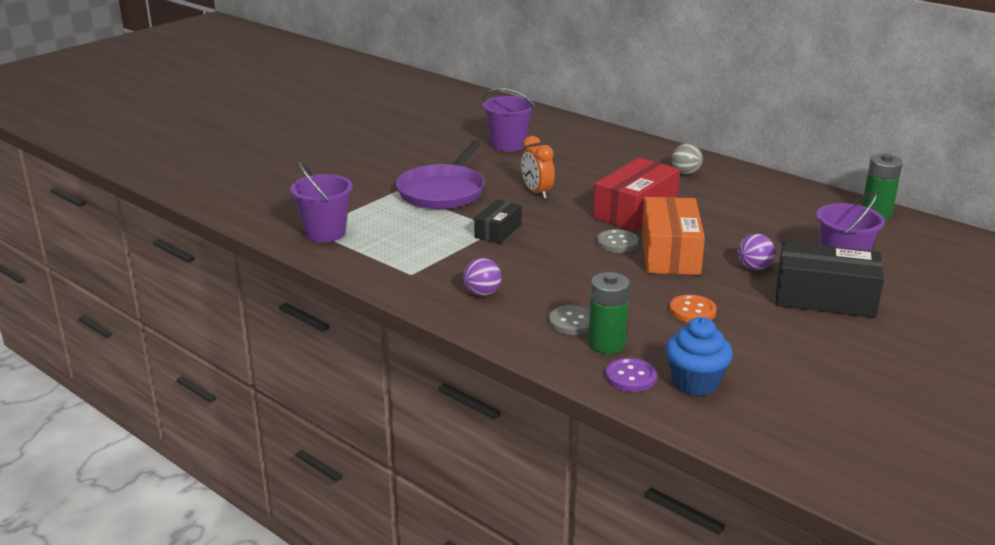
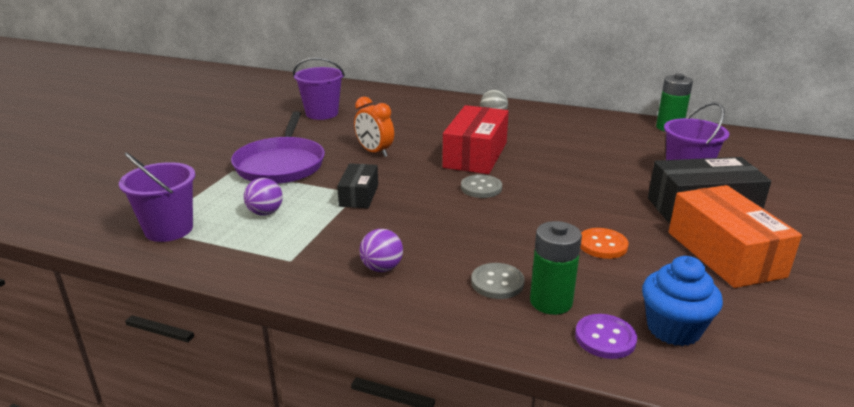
camera: 20 degrees left, 0 degrees up
orange box [642,197,705,275] -> orange box moved to [669,185,802,288]
purple ball [738,234,775,270] -> purple ball moved to [244,178,283,215]

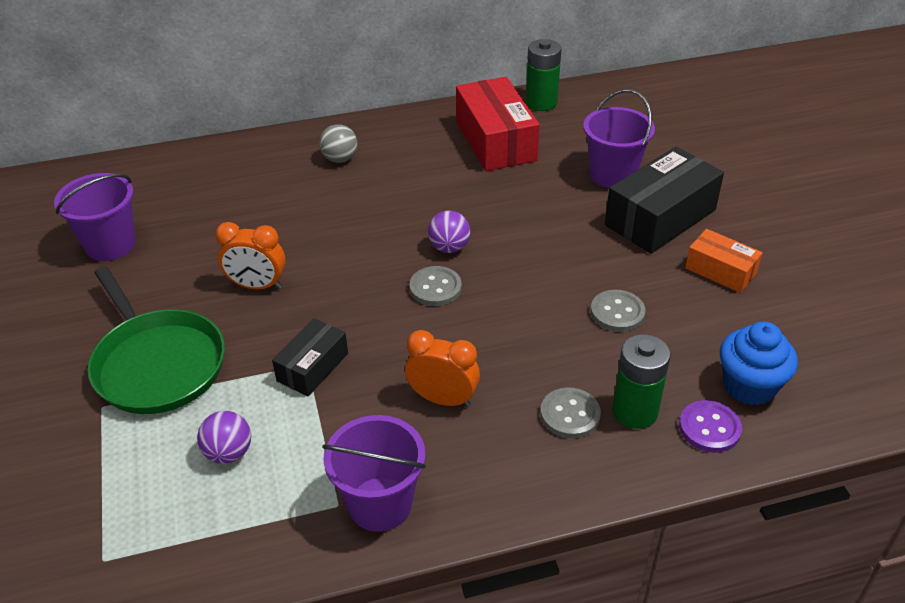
camera: 35 degrees left, 15 degrees up
purple bucket [119,152,195,242] -> purple bucket moved to [322,415,426,532]
purple pan [231,111,325,184] -> green pan [88,266,225,414]
black box [337,163,378,208] -> black box turned 60 degrees clockwise [272,318,348,396]
purple ball [360,229,403,272] -> purple ball moved to [428,211,470,253]
red box [442,105,509,174] -> red box moved to [456,77,540,171]
orange button [580,228,629,259] -> grey button [591,290,645,332]
orange box [669,185,802,288] -> orange box [685,229,763,293], size x0.56
none -> orange clock [405,330,480,407]

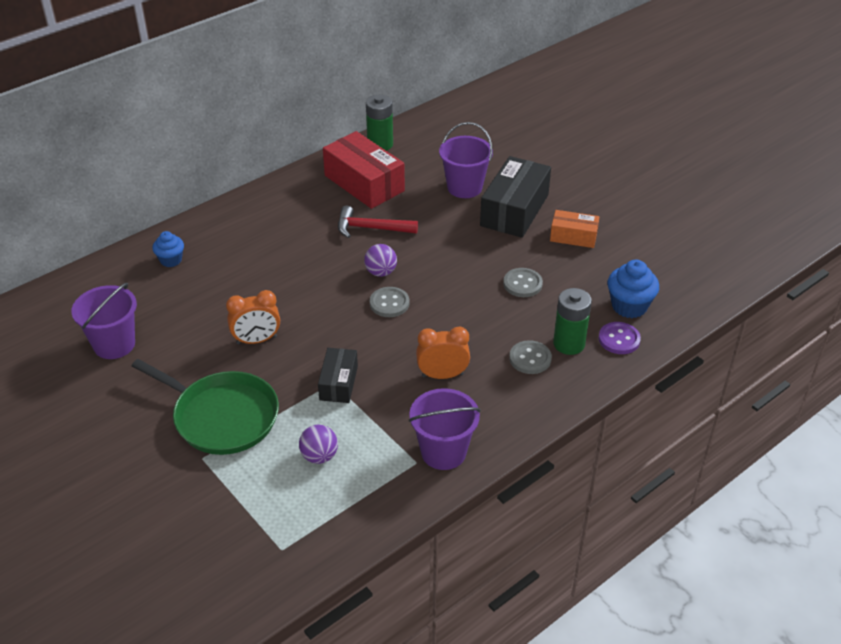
camera: 25 degrees left, 0 degrees up
grey ball [319,124,357,163] -> none
none -> blue cupcake [153,231,184,267]
none -> red hammer [338,206,418,238]

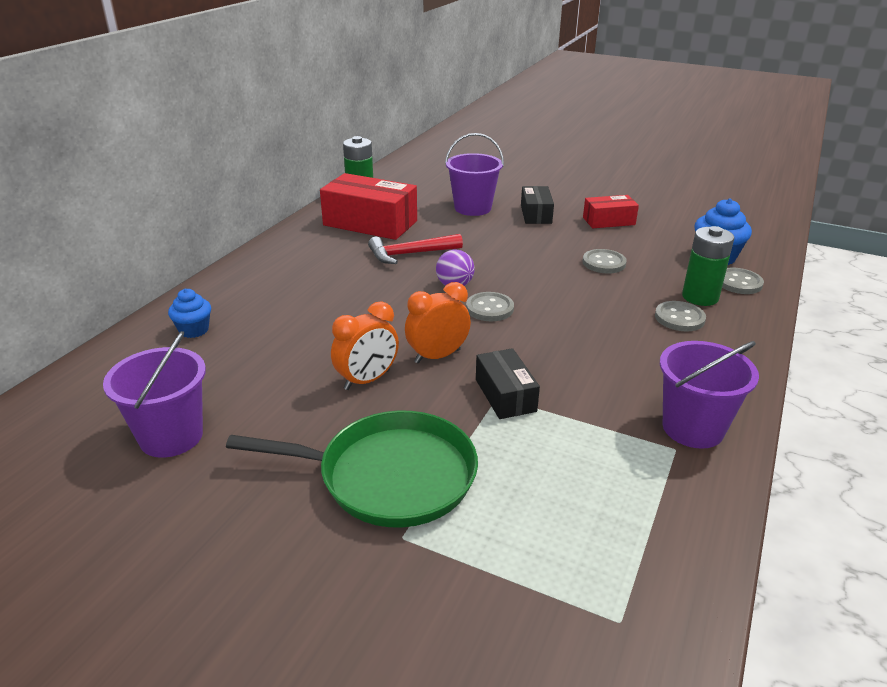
camera: 25 degrees left, 10 degrees down
purple ball [299,425,338,464] -> none
orange clock [416,327,470,379] -> orange clock moved to [405,282,471,364]
black box [480,156,551,238] -> black box [521,186,554,224], size x0.56
orange box [550,210,599,248] -> red box [583,195,639,228]
purple button [599,322,641,354] -> grey button [722,268,764,294]

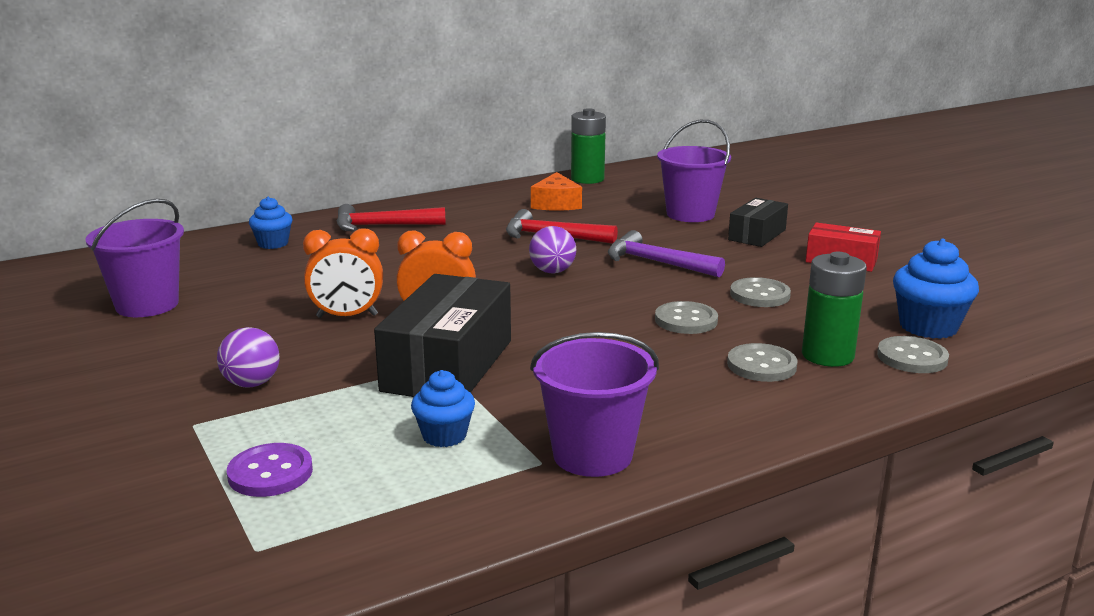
camera: 35 degrees right, 10 degrees down
green pan [226,411,478,527] -> purple ball [217,327,280,388]
red box [320,173,417,240] -> orange cheese [531,172,582,211]
grey button [466,292,514,321] -> grey button moved to [655,301,718,334]
black box [476,348,540,419] -> black box [374,274,511,397], size x1.77
none -> purple button [227,443,313,497]
none -> red hammer [336,204,446,232]
none -> blue cupcake [411,370,475,447]
none -> purple hammer [608,230,725,277]

